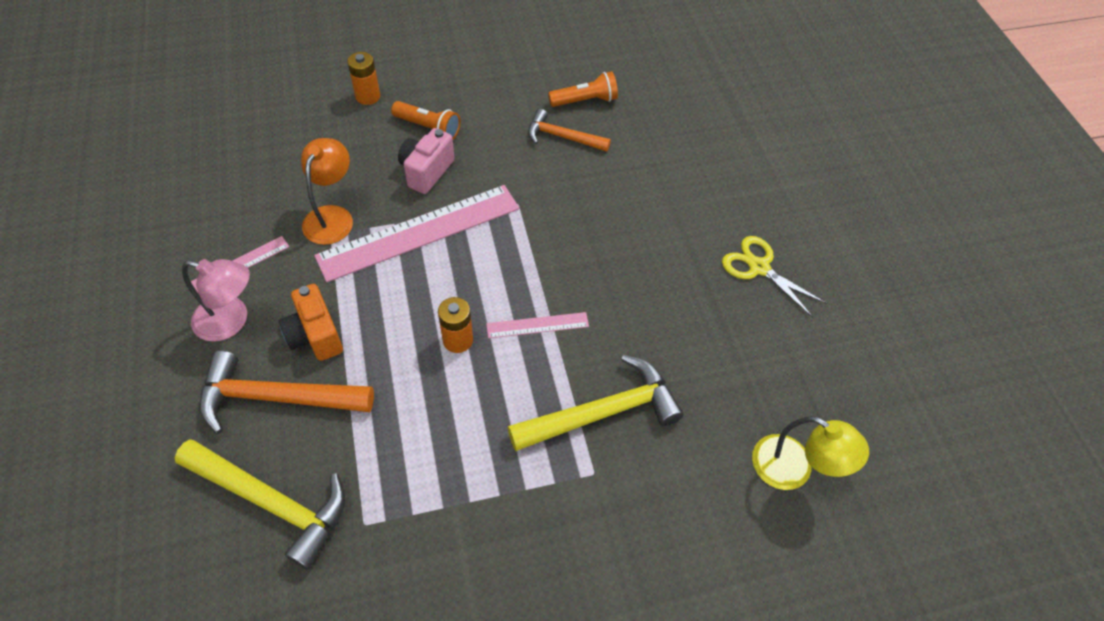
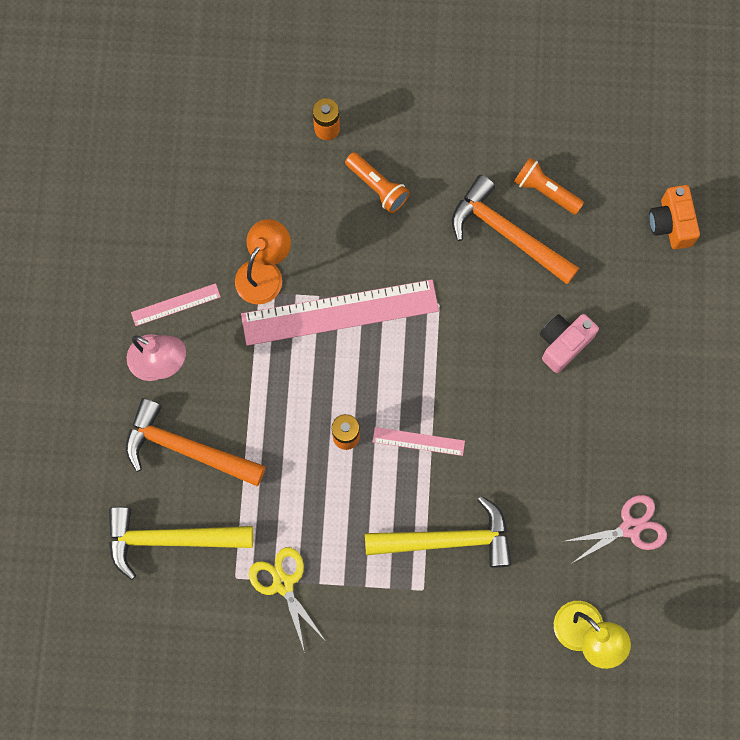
camera: 20 degrees right, 20 degrees up
yellow hammer [174,439,345,570] -> yellow hammer turned 135 degrees clockwise [109,507,253,580]
orange camera [279,284,343,361] -> orange camera moved to [649,185,700,249]
pink camera [398,128,455,194] -> pink camera moved to [540,314,599,373]
orange hammer [528,109,611,152] -> orange hammer [452,175,579,285], size x1.60
orange flashlight [548,71,618,107] -> orange flashlight turned 150 degrees counterclockwise [514,158,584,215]
yellow scissors [722,236,827,318] -> yellow scissors moved to [249,547,325,653]
none -> pink scissors [562,495,667,564]

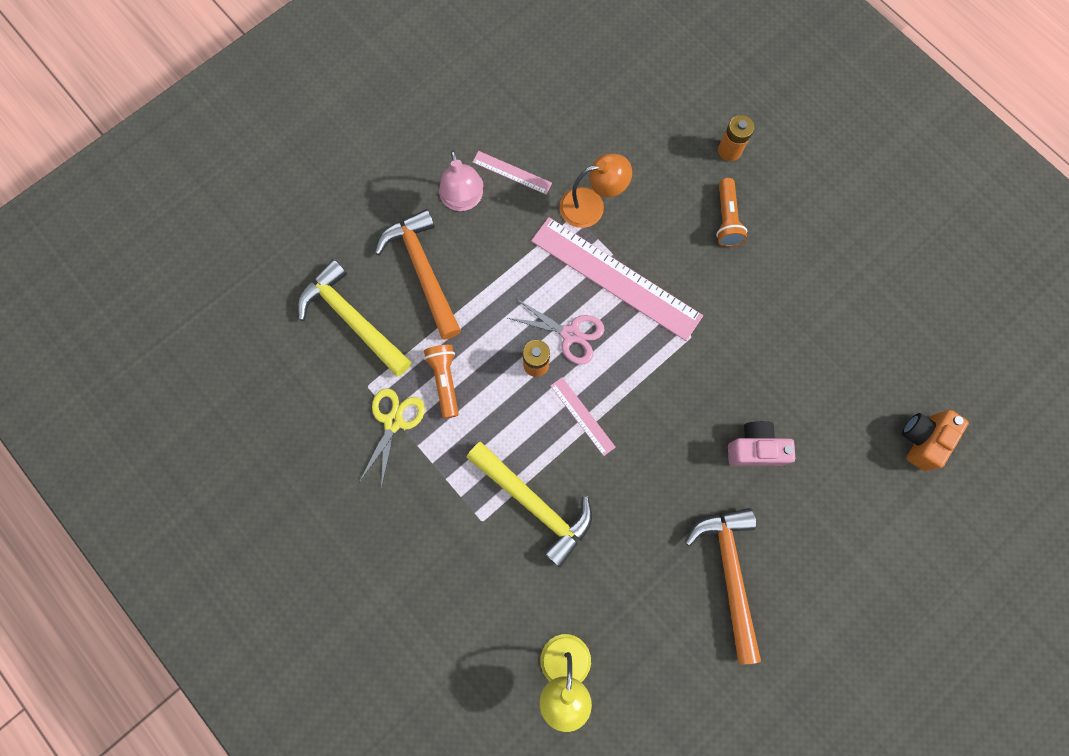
camera: 45 degrees right, 0 degrees up
orange hammer [452,175,579,285] -> orange hammer moved to [685,508,761,664]
orange flashlight [514,158,584,215] -> orange flashlight moved to [424,345,459,419]
pink scissors [562,495,667,564] -> pink scissors moved to [508,299,604,365]

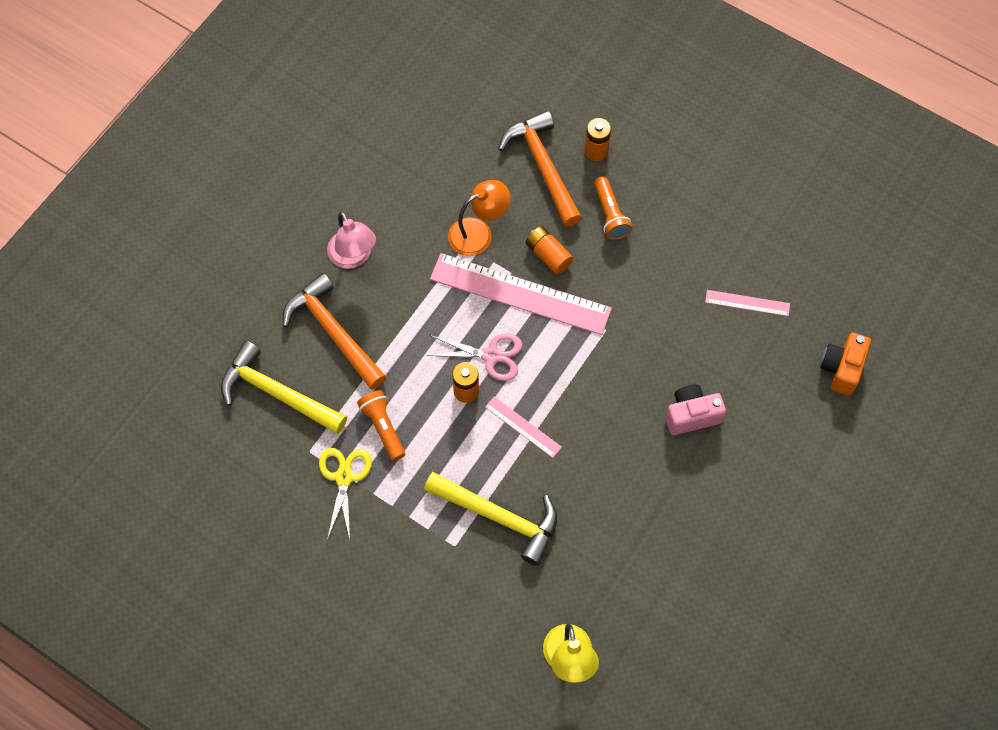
camera: 15 degrees left, 10 degrees down
pink ruler [472,151,552,194] -> pink ruler moved to [705,290,790,316]
orange hammer [685,508,761,664] -> orange hammer moved to [498,110,582,226]
none -> orange battery [526,226,573,274]

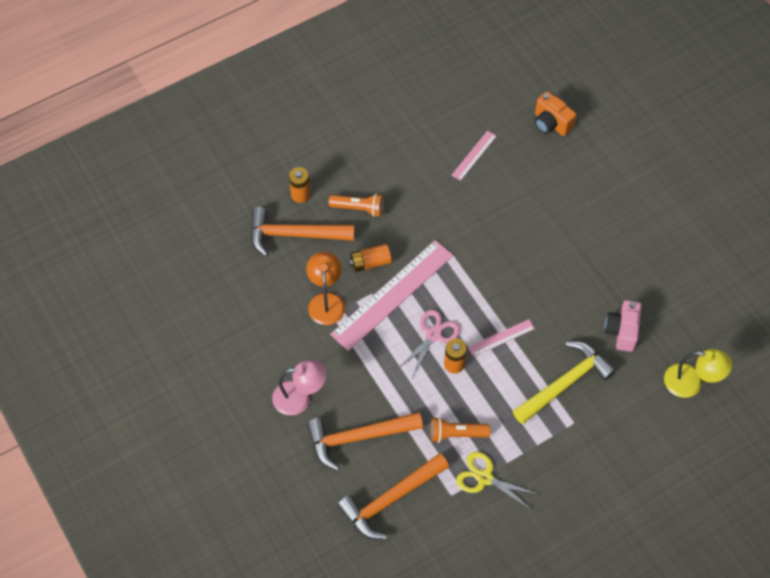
camera: 65 degrees left, 5 degrees down
yellow hammer [221,341,347,434] -> orange hammer [337,453,449,540]
pink camera [666,384,726,435] -> pink camera moved to [604,300,641,352]

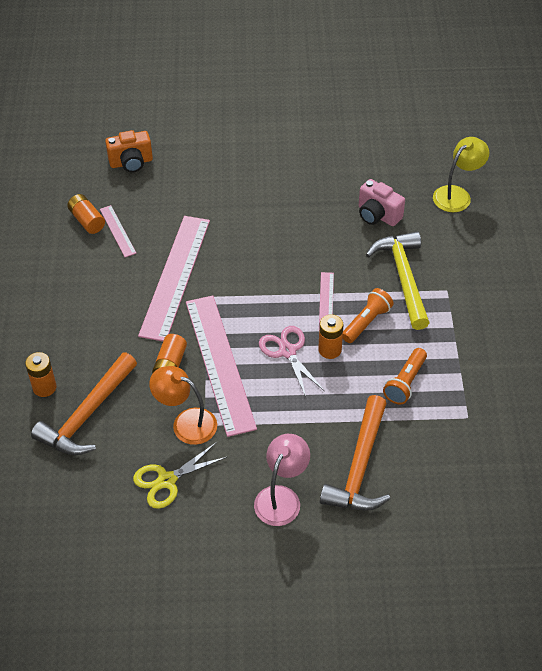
camera: 60 degrees left, 10 degrees down
orange flashlight [329,193,384,217] -> orange flashlight moved to [343,288,394,343]
orange hammer [337,453,449,540] -> none
yellow scissors [456,452,540,509] -> yellow scissors moved to [133,442,227,509]
none -> orange battery [67,194,105,234]
none -> pink ruler [138,216,210,341]

